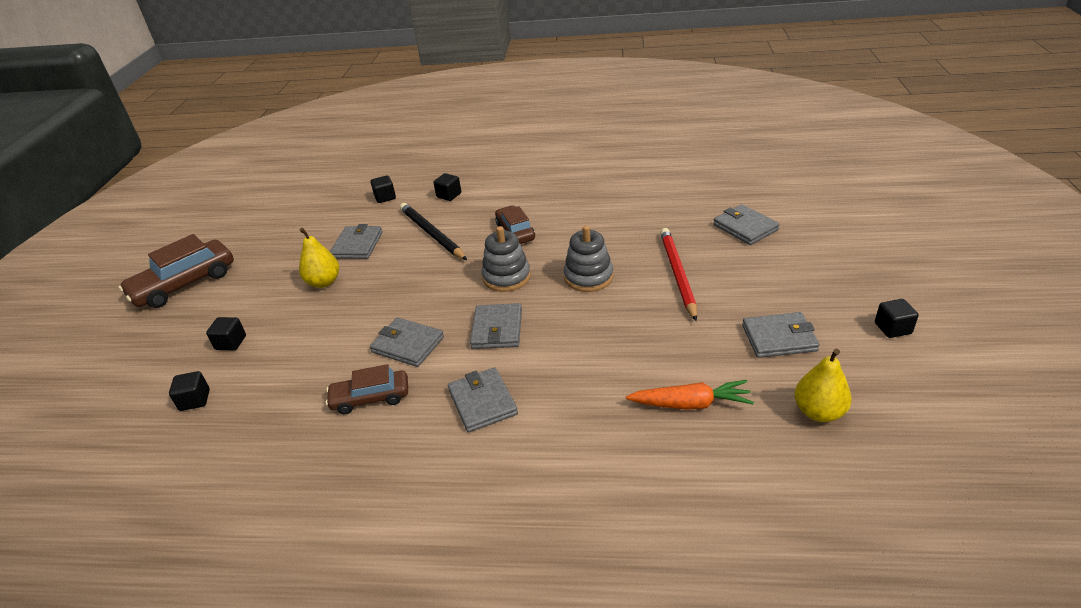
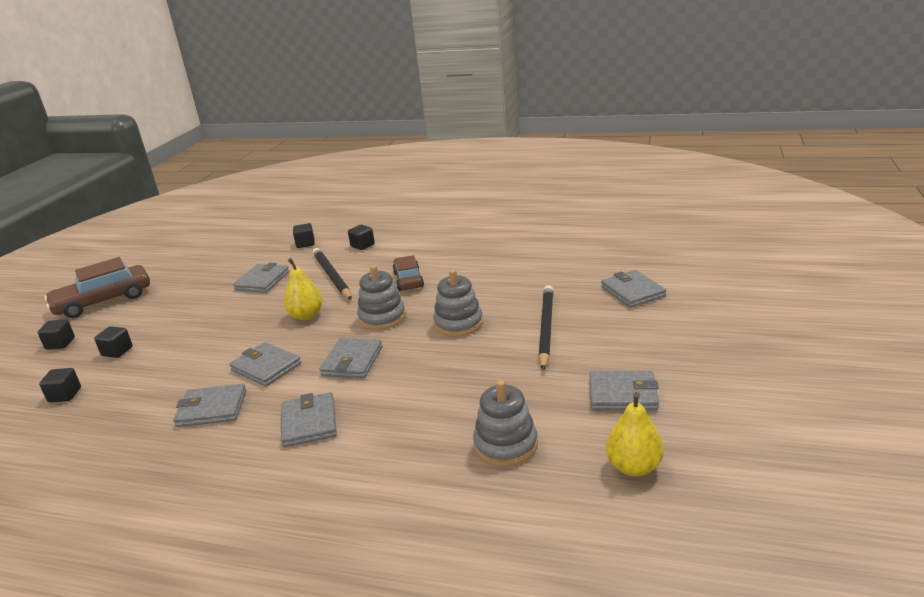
camera: 10 degrees right, 10 degrees down
yellow pear [299,228,339,288] -> yellow pear moved to [284,258,323,320]
brown car [326,364,408,414] -> grey wallet [173,384,246,427]
orange carrot [626,380,754,410] -> grey stacking toy [473,380,538,467]
red pencil [660,228,697,321] -> black pencil [538,285,554,371]
black cube [875,299,918,338] -> black cube moved to [38,319,75,350]

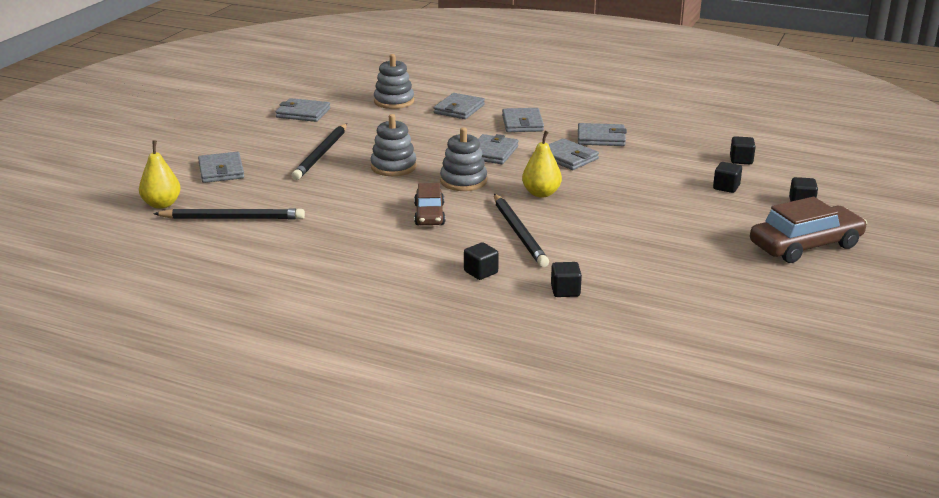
camera: 175 degrees left, 0 degrees up
grey wallet [233,263,289,293] -> grey wallet moved to [434,93,485,119]
yellow pear [606,392,664,476] -> yellow pear moved to [139,140,181,209]
none -> black pencil [153,209,305,220]

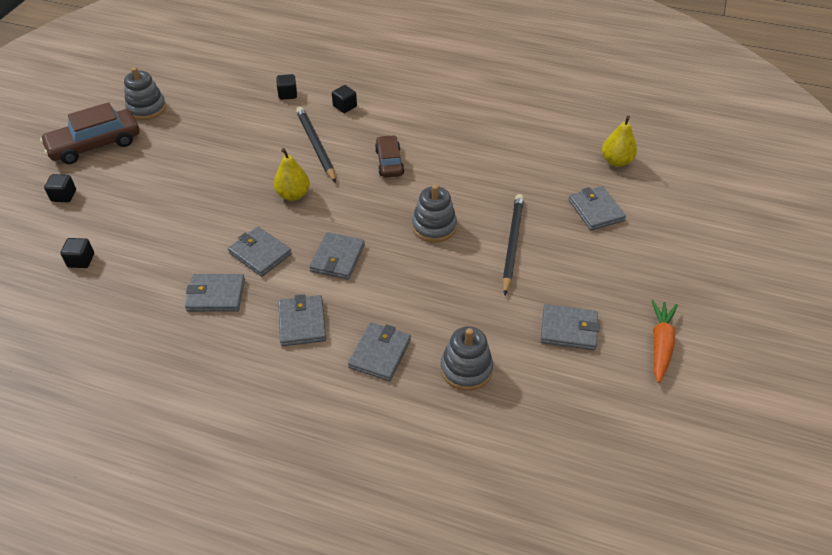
camera: 175 degrees right, 20 degrees up
black pencil [153,209,305,220] -> none
grey stacking toy [440,127,487,191] -> grey stacking toy moved to [124,67,166,120]
black cube [713,162,742,193] -> none
none -> orange carrot [651,300,678,383]

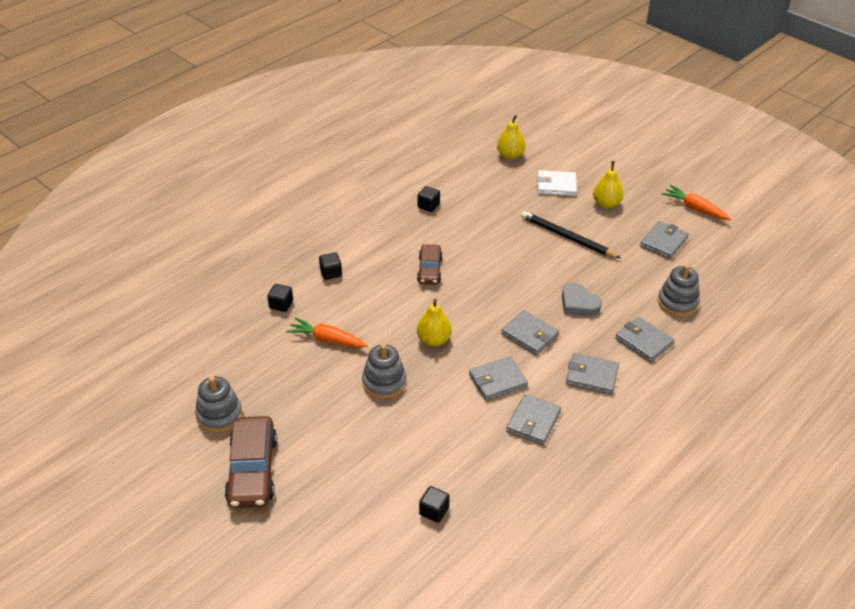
camera: 65 degrees left, 5 degrees down
black cube [44,174,76,202] -> black cube moved to [418,186,440,212]
black pencil [296,107,336,183] -> none
brown car [375,135,404,178] -> brown car turned 105 degrees counterclockwise [417,244,443,285]
grey stacking toy [412,185,457,243] -> grey stacking toy moved to [362,344,406,399]
grey wallet [568,186,626,231] -> white wallet [537,170,577,196]
none -> orange carrot [286,317,368,348]
none -> grey heart [562,283,602,317]
none -> yellow pear [593,161,624,208]

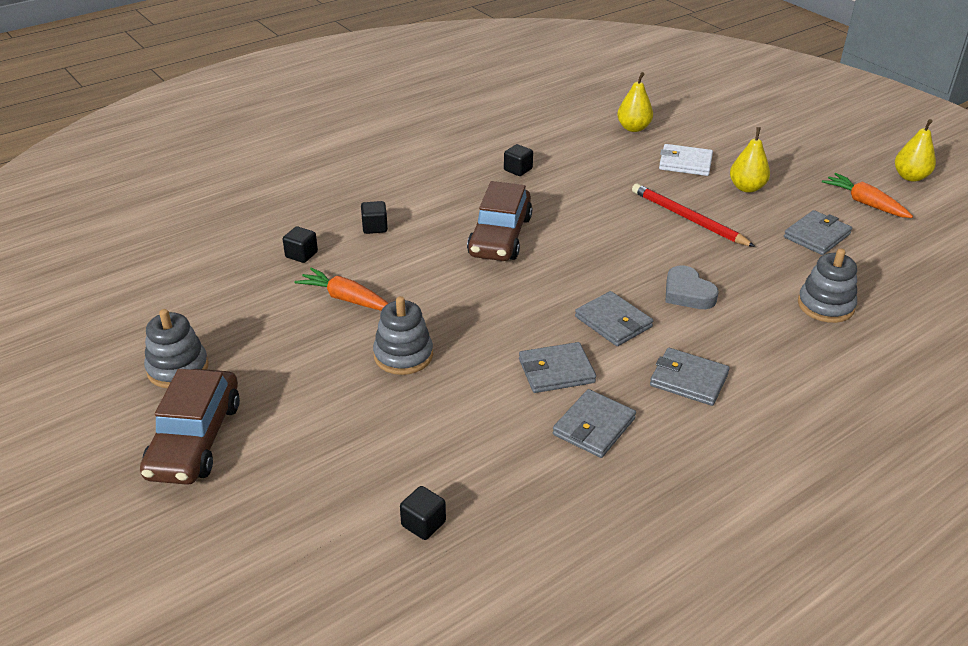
camera: 10 degrees right, 5 degrees down
brown car [417,244,443,285] -> brown car [467,181,532,261], size x1.62
yellow pear [417,299,451,347] -> yellow pear moved to [895,119,936,182]
black pencil [521,211,621,258] -> red pencil [632,183,755,247]
grey wallet [615,317,674,362] -> none

